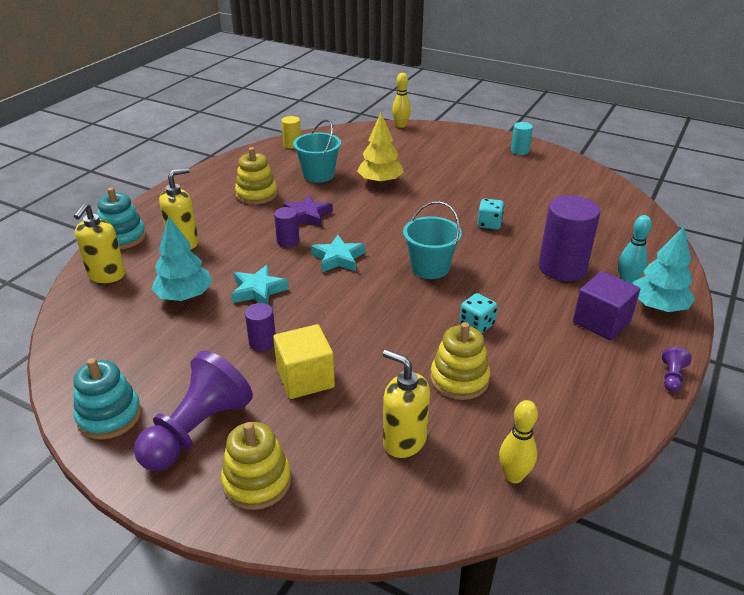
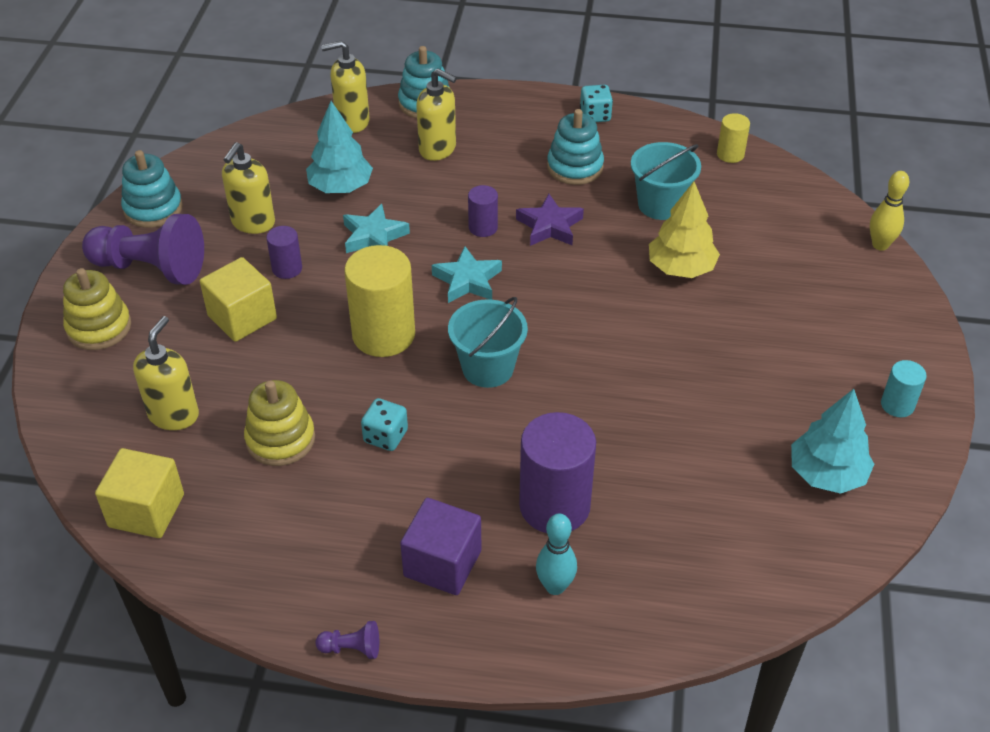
camera: 70 degrees right, 10 degrees up
yellow stacking toy [235,147,277,205] -> turquoise stacking toy [547,109,604,185]
turquoise dice [477,198,504,230] -> turquoise dice moved to [580,85,613,122]
yellow bowling pin [499,400,538,483] -> yellow cube [95,448,184,538]
turquoise tree [633,226,695,312] -> turquoise tree moved to [791,389,874,494]
none -> yellow soap dispenser [222,142,275,234]
none -> yellow cylinder [344,245,415,357]

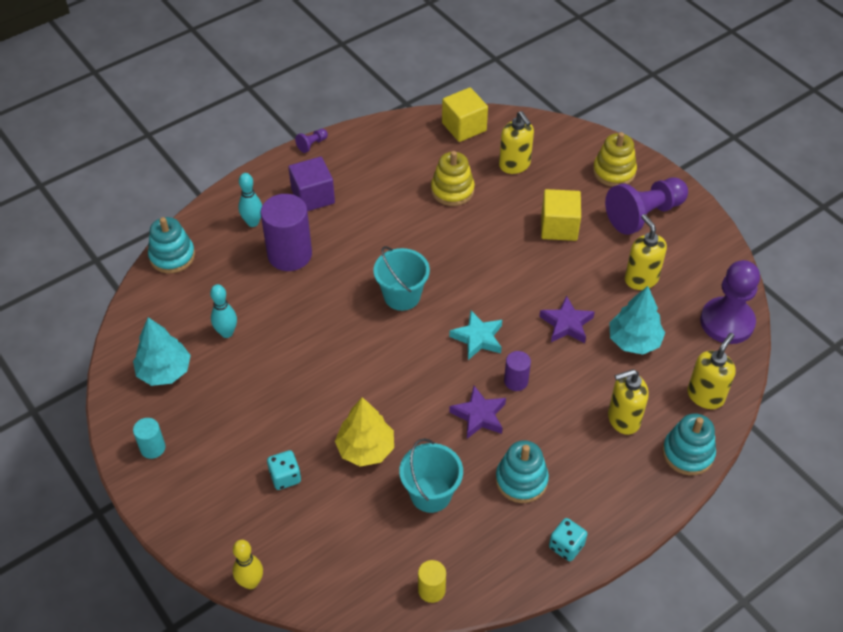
camera: 135 degrees right, 5 degrees up
turquoise stacking toy [121,150,183,228] -> turquoise stacking toy moved to [148,217,195,273]
purple cylinder [266,226,302,279] -> none
turquoise star [343,204,410,253] -> purple star [539,296,595,343]
yellow cylinder [344,245,415,357] -> none
turquoise dice [361,398,408,451] -> turquoise dice moved to [267,450,301,490]
none -> turquoise bowling pin [210,284,237,338]
none -> purple pawn [700,260,760,344]

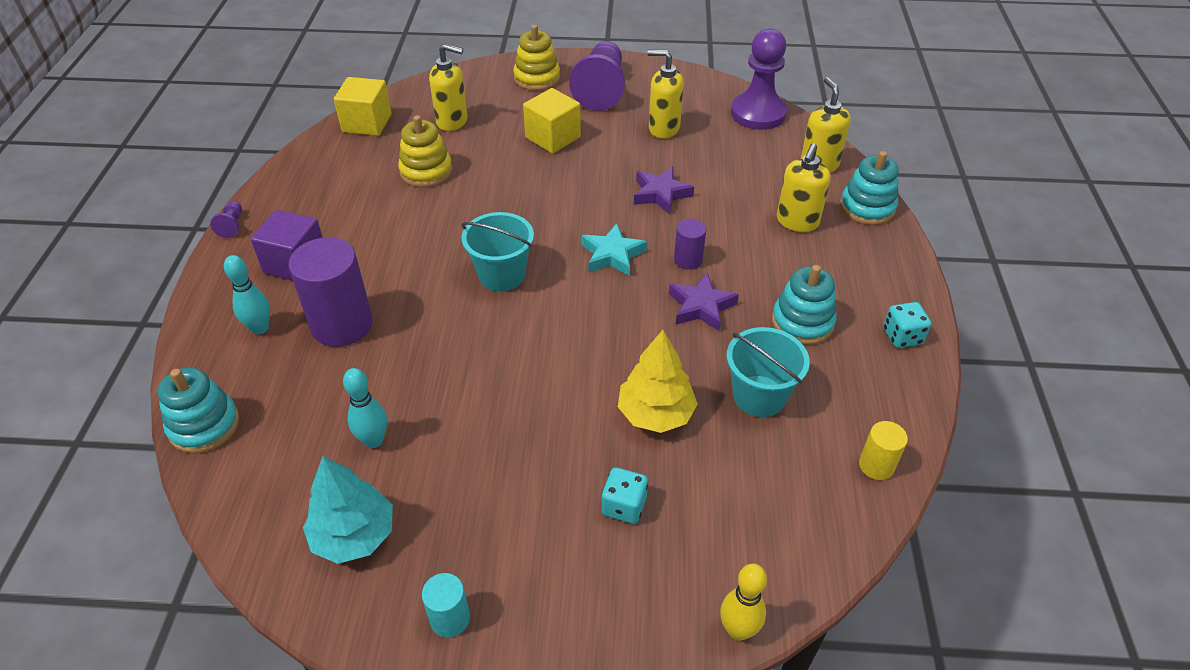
camera: 50 degrees left, 5 degrees down
turquoise tree [609,286,665,354] -> none

